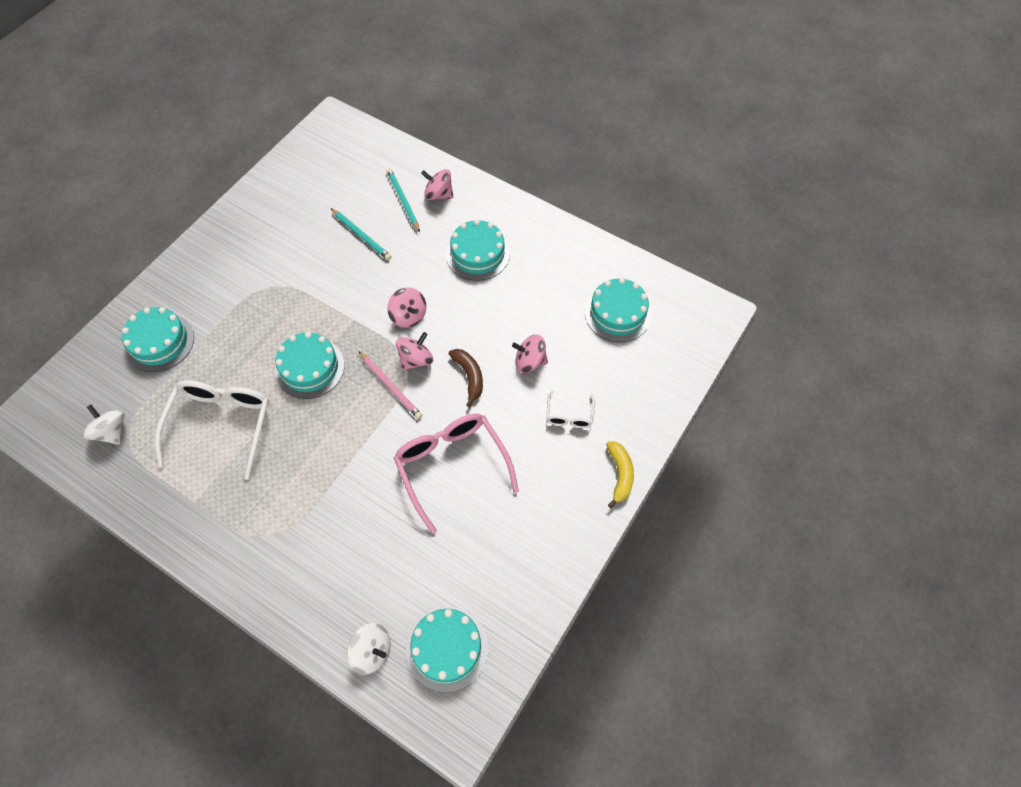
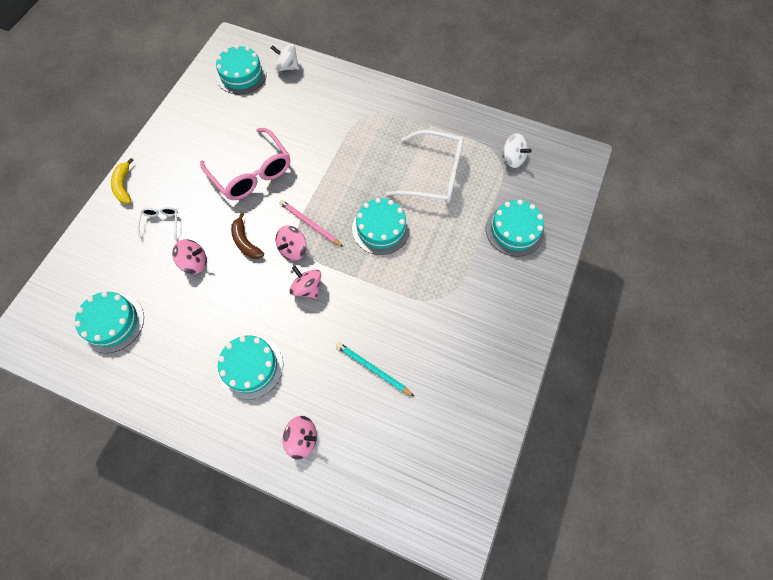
camera: 170 degrees right, 5 degrees up
white glasses [155,380,269,480] -> white glasses turned 75 degrees counterclockwise [386,130,464,203]
turquoise pencil [386,168,420,233] -> none

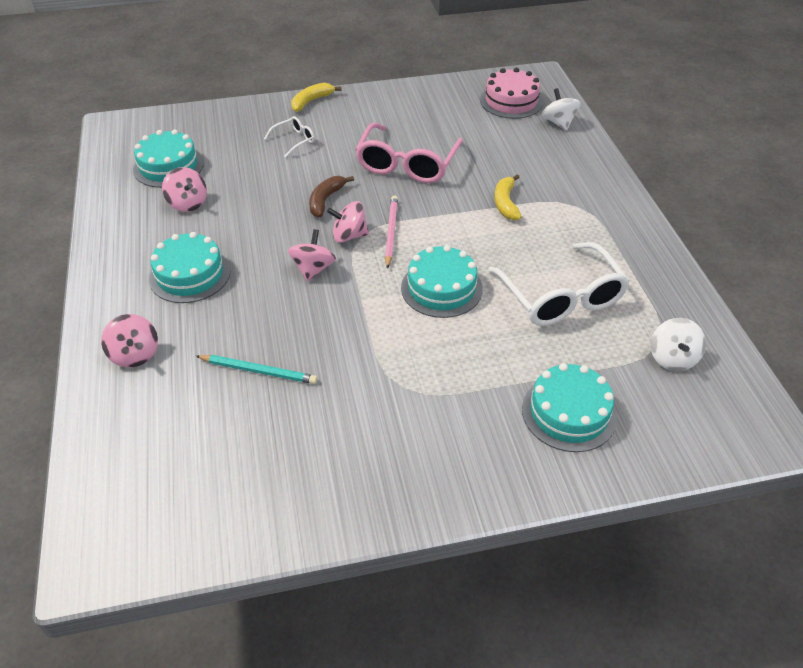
camera: 55 degrees right, 20 degrees down
pink spinning top [172,239,207,274] -> pink spinning top moved to [162,167,207,212]
turquoise cake [216,45,267,94] -> pink cake [480,68,543,119]
turquoise pencil [336,342,414,396] -> turquoise pencil turned 105 degrees clockwise [196,355,318,384]
none -> yellow banana [494,174,522,220]

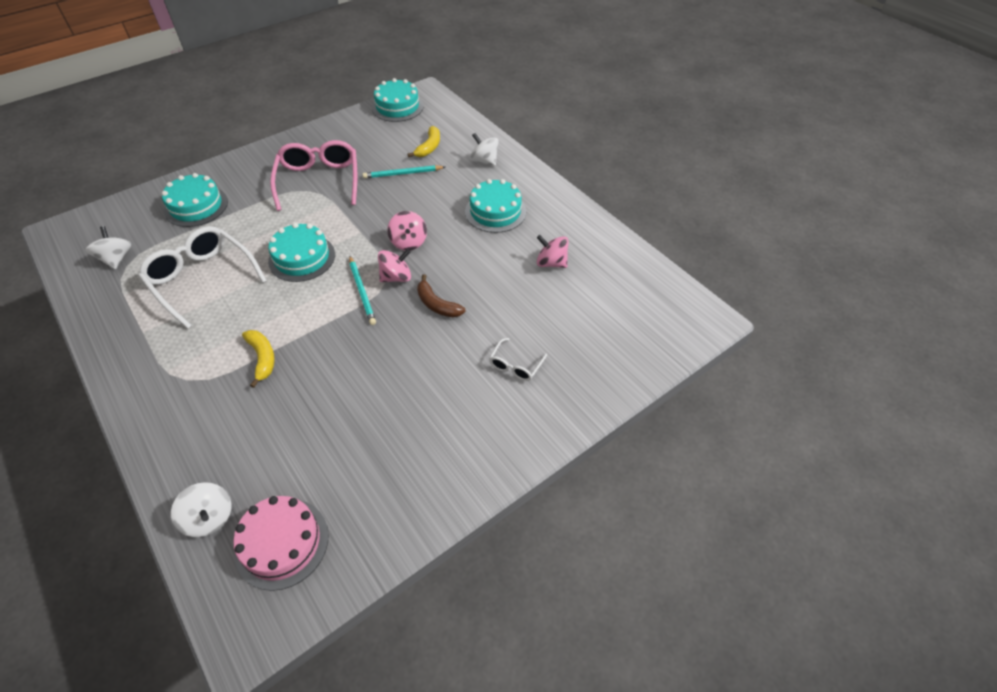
camera: 155 degrees right, 5 degrees up
pink spinning top [101,314,158,367] -> white spinning top [470,133,499,166]
turquoise cake [133,130,204,188] -> turquoise cake moved to [372,78,424,122]
yellow banana [291,83,342,112] -> yellow banana moved to [407,126,440,157]
brown banana [309,176,354,217] -> brown banana turned 135 degrees clockwise [417,274,466,317]
pink glasses [355,123,463,183] -> pink glasses moved to [270,140,358,211]
pink pencil [385,195,398,269] -> turquoise pencil [349,256,376,325]

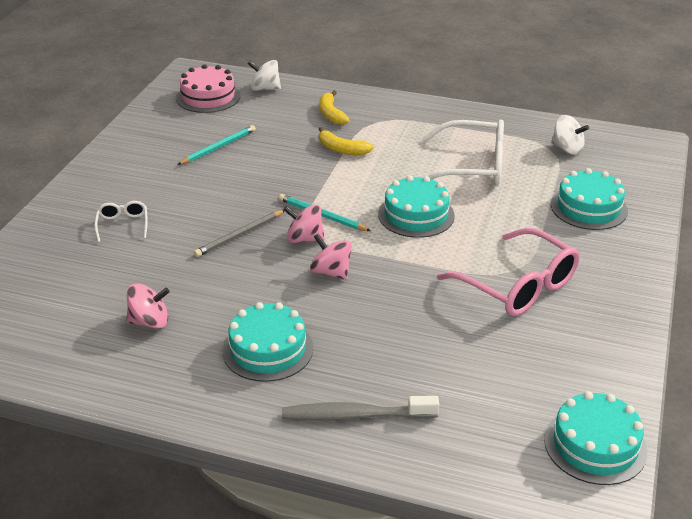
camera: 145 degrees right, 15 degrees down
turquoise pencil [363,165,445,179] -> turquoise pencil moved to [177,125,256,165]
pink spinning top [378,249,411,282] -> pink spinning top turned 75 degrees clockwise [283,204,325,243]
yellow banana [407,126,440,157] -> yellow banana moved to [319,91,350,125]
brown banana [417,274,466,317] -> grey pencil [194,210,284,257]
white spinning top [470,133,499,166] -> grey toothbrush [282,396,439,421]

